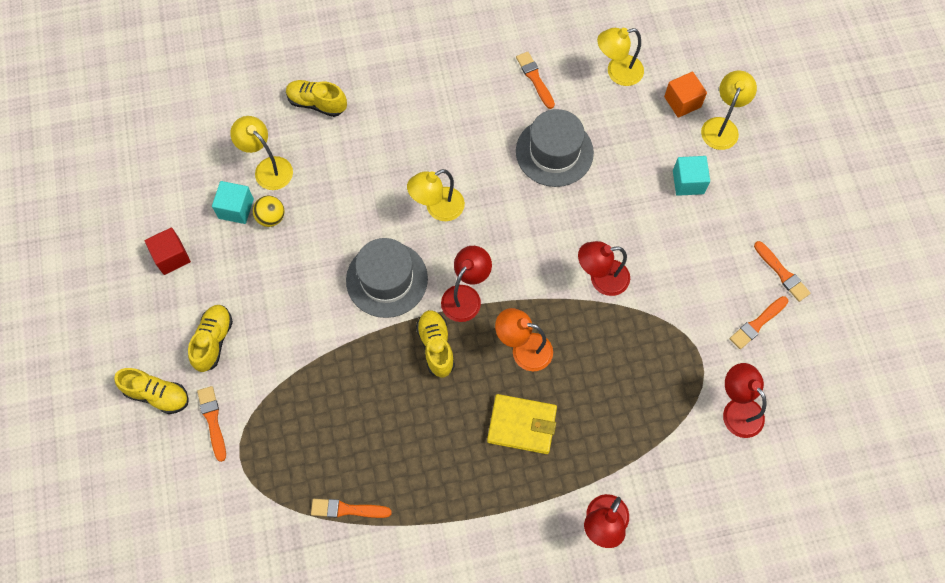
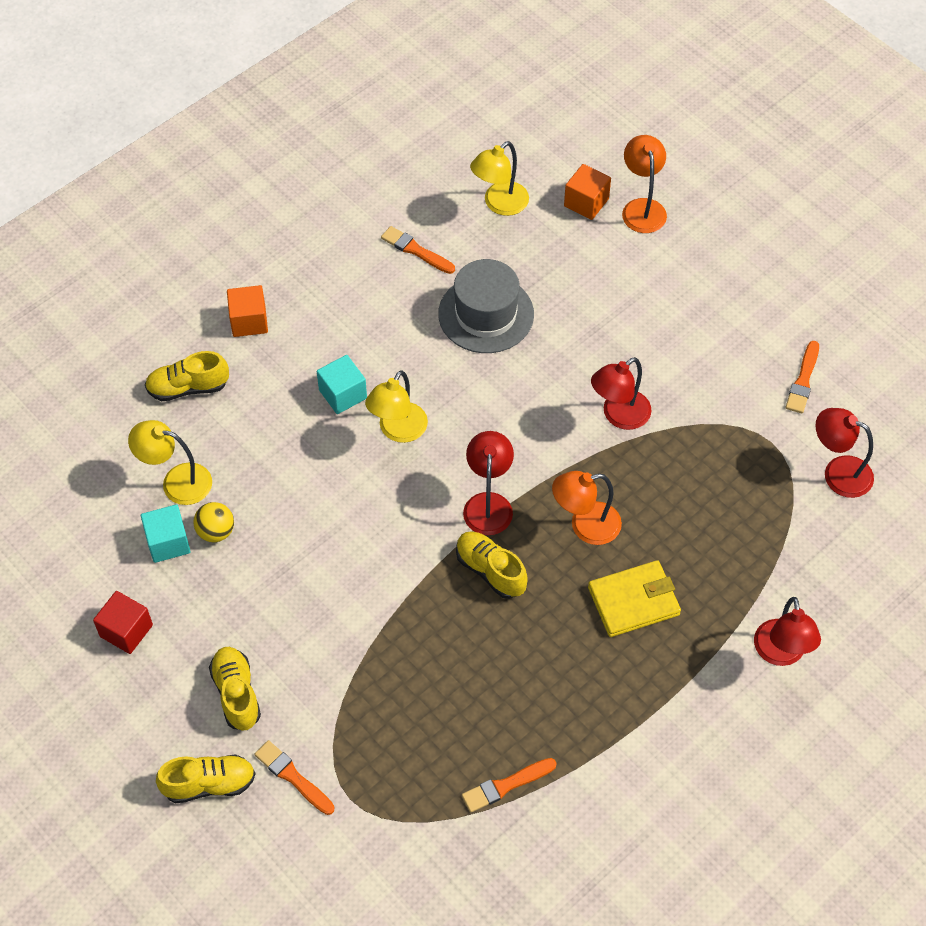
camera: 30 degrees left, 10 degrees down
grey hat [346,238,428,318] -> none
turquoise cube [673,156,710,196] -> turquoise cube moved to [317,355,367,414]
yellow lamp [701,71,757,150] -> orange lamp [622,135,667,233]
orange brush [754,241,810,302] -> none
none -> orange cube [227,285,268,337]

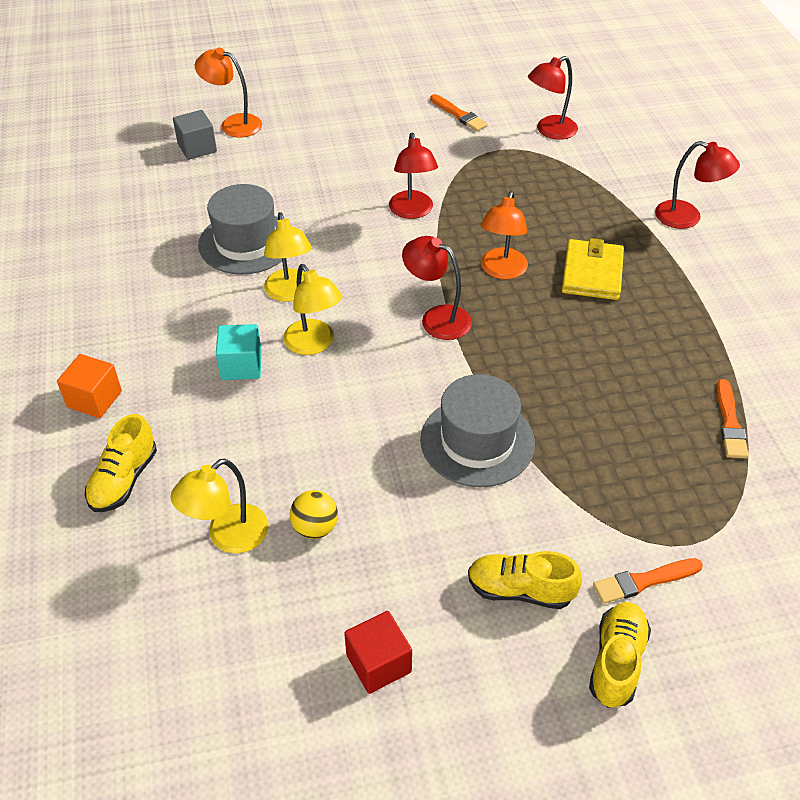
camera: 60 degrees left, 10 degrees down
turquoise cube [141,504,191,563] -> none
orange brush [381,226,455,274] -> none
yellow shoe [456,531,528,599] -> none
yellow lamp [470,141,529,216] -> yellow lamp moved to [264,212,312,302]
orange cube [564,164,611,220] -> grey cube [173,110,217,160]
none -> grey hat [420,374,535,487]

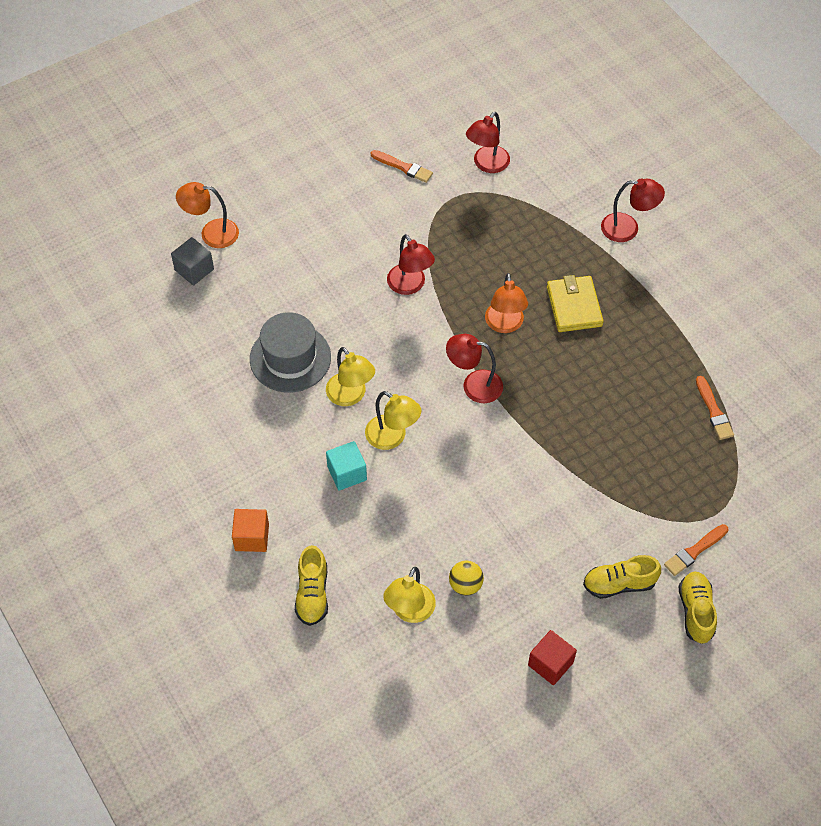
camera: 20 degrees left, 10 degrees up
grey hat [420,374,535,487] -> none

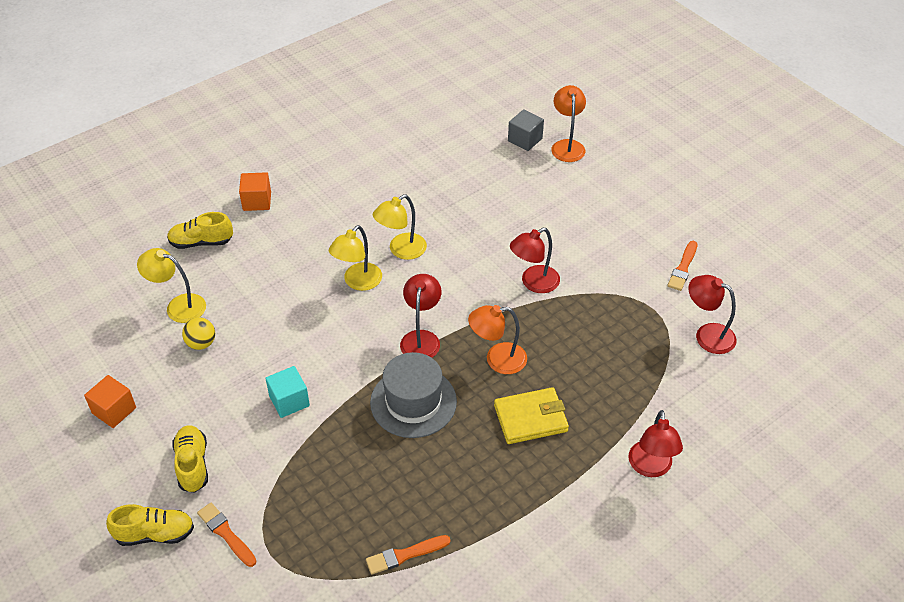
camera: 85 degrees right, 10 degrees down
grey hat [250,312,331,393] -> grey hat moved to [370,352,457,438]
turquoise cube [326,441,367,491] -> turquoise cube moved to [265,366,310,418]
red cube [528,630,577,685] -> orange cube [84,375,136,428]

